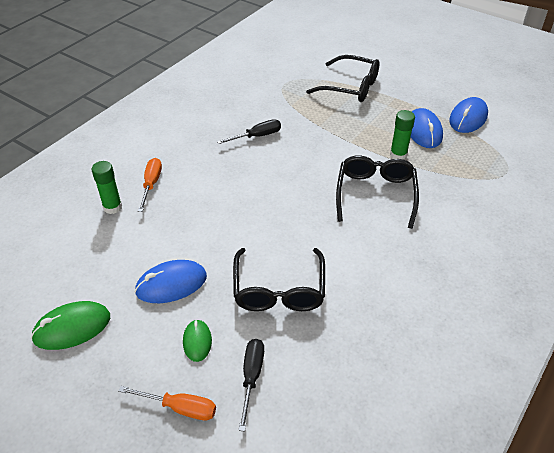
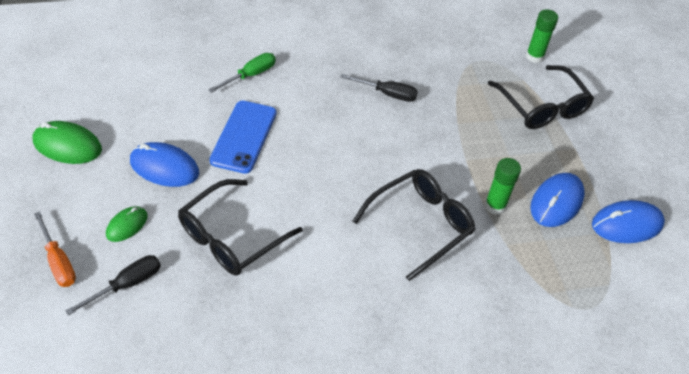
camera: 40 degrees right, 5 degrees up
green glue stick [92,161,122,214] -> green glue stick moved to [526,9,558,63]
orange screwdriver [138,158,162,212] -> green screwdriver [208,53,276,93]
none -> blue phone [209,101,277,174]

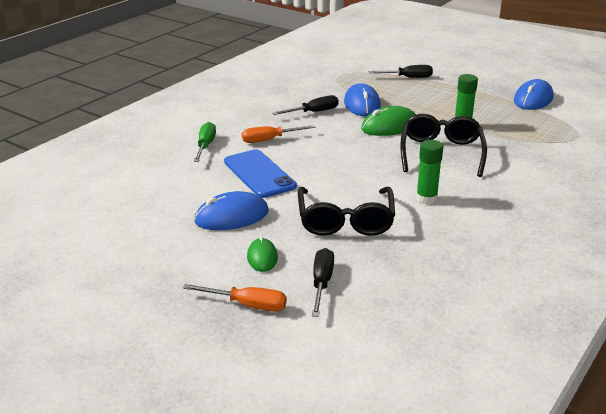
camera: 40 degrees left, 20 degrees down
green mouse [33,121,102,164] -> green mouse moved to [361,106,416,136]
black glasses [488,65,594,129] -> black screwdriver [368,65,433,78]
green glue stick [526,9,558,63] -> green glue stick moved to [416,140,443,204]
blue mouse [530,173,585,227] -> blue mouse moved to [344,83,381,116]
none -> orange screwdriver [242,125,316,143]

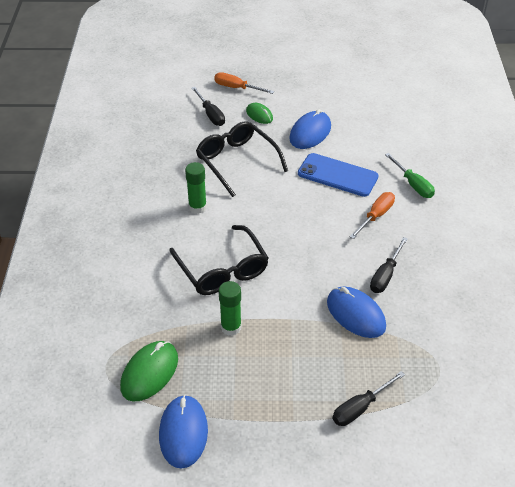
camera: 145 degrees right, 15 degrees up
orange screwdriver [183,284,287,311] -> orange screwdriver turned 45 degrees clockwise [214,72,274,94]
green mouse [361,106,416,136] -> green mouse moved to [120,341,178,401]

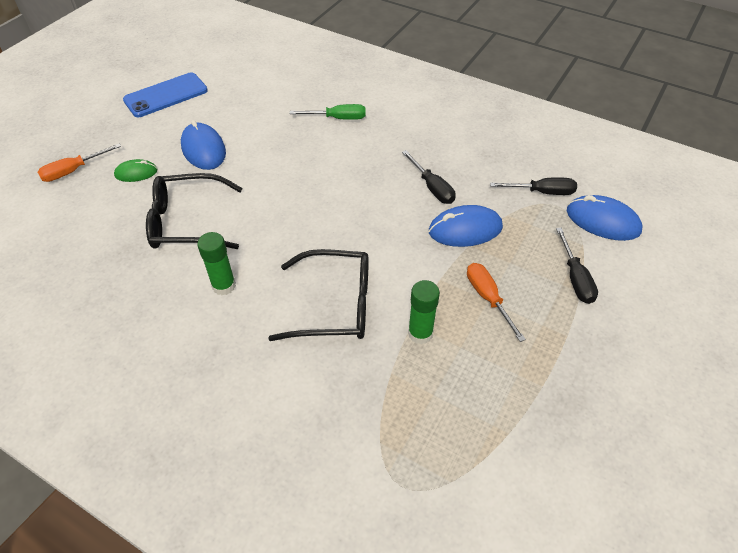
camera: 60 degrees left, 5 degrees up
green mouse [120,341,178,401] -> none
blue mouse [159,394,208,469] -> blue mouse moved to [567,195,642,241]
black screwdriver [192,87,225,126] -> black screwdriver moved to [490,177,577,195]
blue phone [298,153,379,197] -> blue phone moved to [123,73,208,117]
orange screwdriver [350,192,395,239] -> orange screwdriver moved to [467,263,526,342]

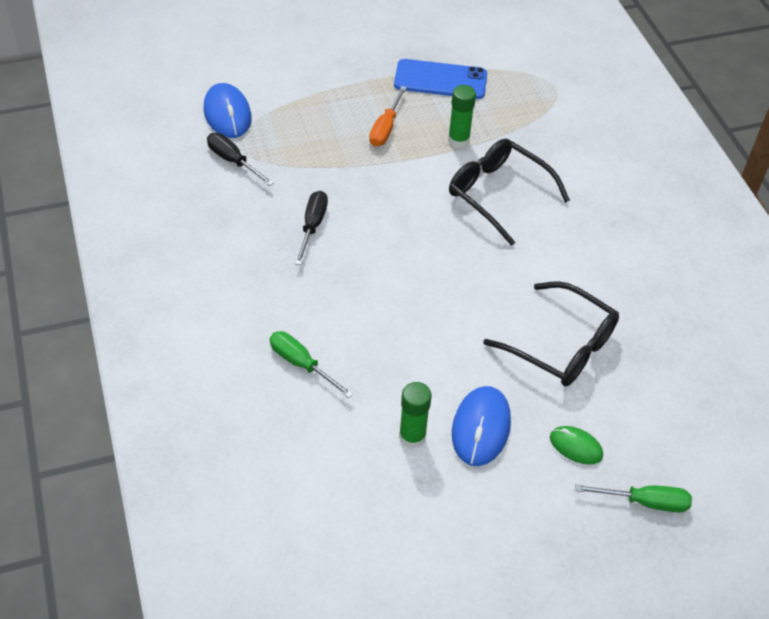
camera: 140 degrees left, 0 degrees up
orange screwdriver [38,144,121,182] -> green screwdriver [575,484,692,512]
blue phone [123,73,208,117] -> blue phone moved to [394,59,487,99]
green glue stick [197,232,236,295] -> green glue stick moved to [399,382,431,449]
blue mouse [429,205,503,247] -> none
black screwdriver [556,228,598,304] -> none

